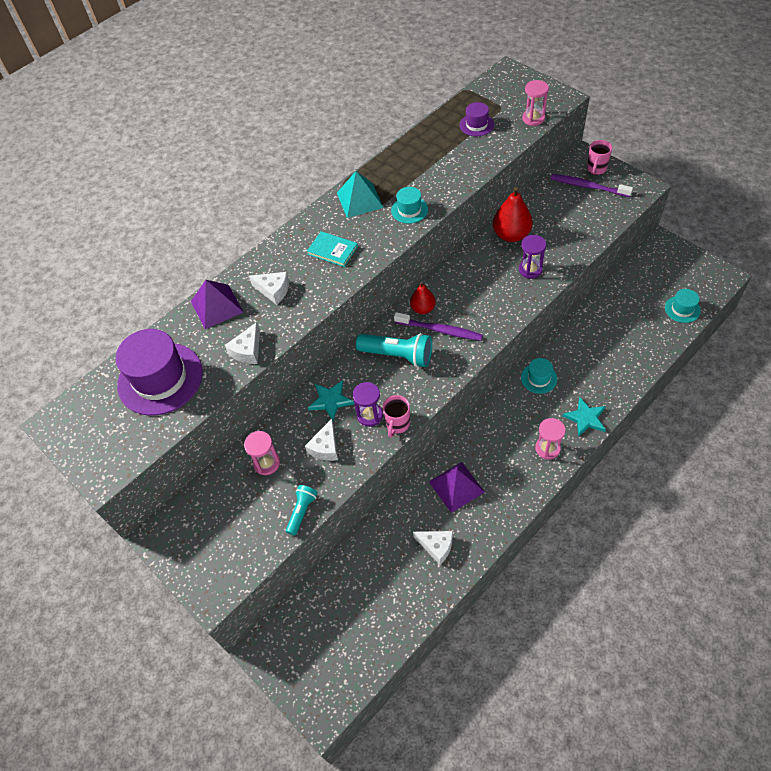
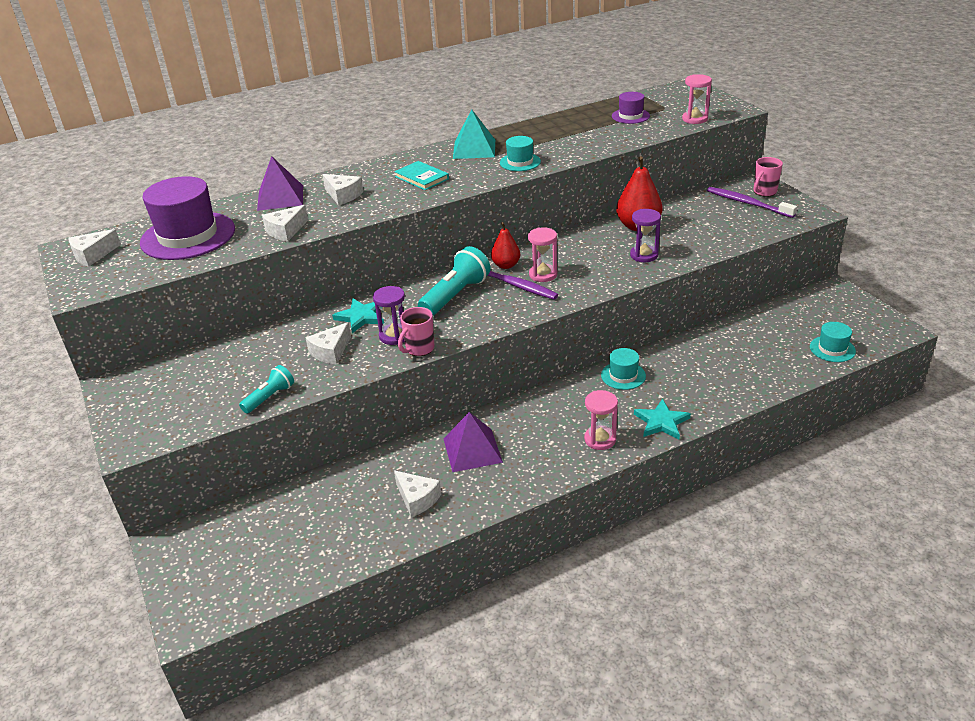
camera: 15 degrees right, 20 degrees down
pink hourglass [244,431,280,475] -> pink hourglass moved to [528,227,557,282]
turquoise flashlight [356,333,432,367] -> turquoise flashlight turned 90 degrees counterclockwise [418,246,491,316]
none -> white cheese [69,229,121,267]

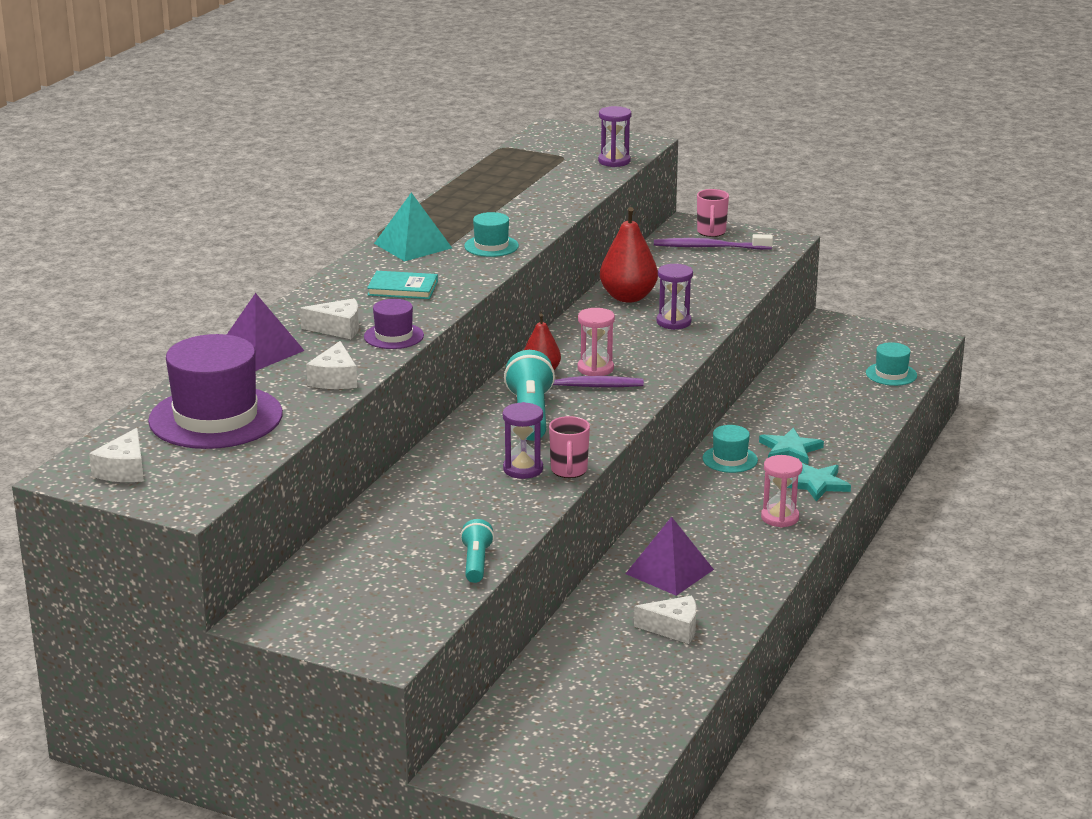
camera: 40 degrees left, 10 degrees down
white cheese [306,322,351,364] -> none
turquoise star [332,298,384,333] -> turquoise star moved to [759,428,824,464]
purple hat [612,92,650,124] -> purple hat moved to [364,299,424,349]
pink hourglass [682,74,712,124] -> purple hourglass [598,106,631,167]

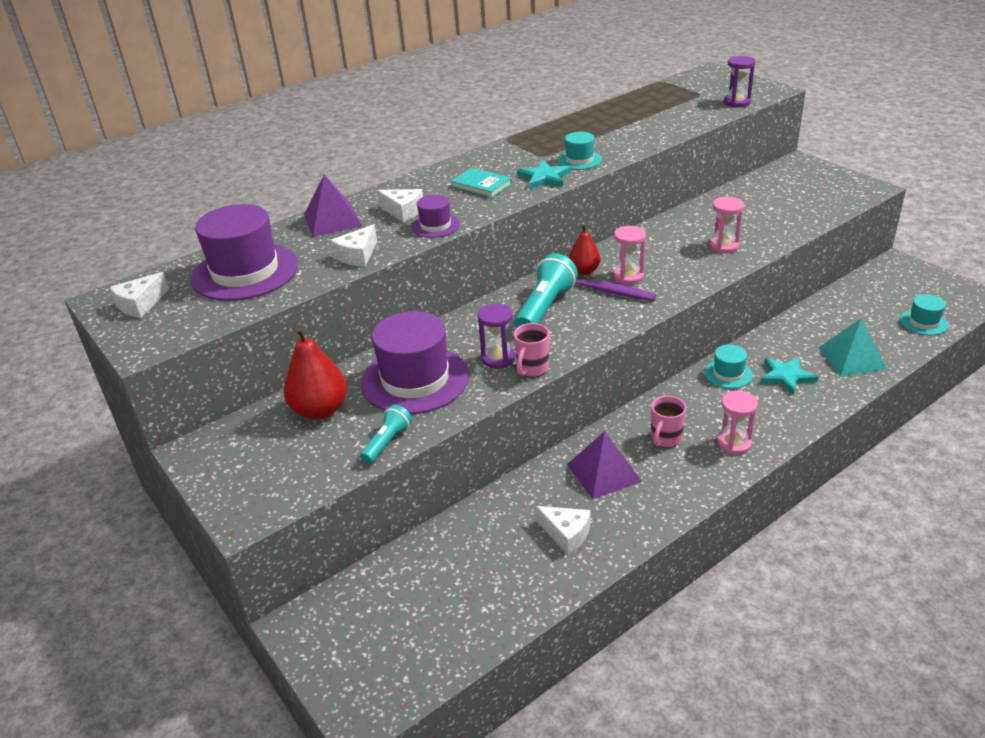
camera: 30 degrees right, 10 degrees up
turquoise pyramid [374,192,452,261] -> turquoise pyramid moved to [819,318,887,376]
red pear [600,207,658,303] -> red pear moved to [284,327,347,420]
purple toothbrush [654,234,773,250] -> none
purple hourglass [656,264,693,330] -> pink hourglass [709,197,744,253]
pink mug [697,189,729,237] -> pink mug moved to [651,396,686,448]
turquoise star [787,463,851,501] -> turquoise star moved to [517,160,571,189]
none -> purple hat [361,311,469,414]

